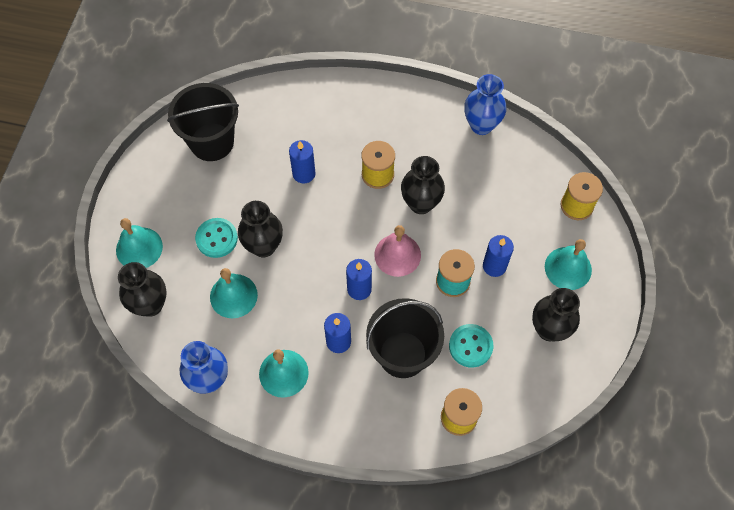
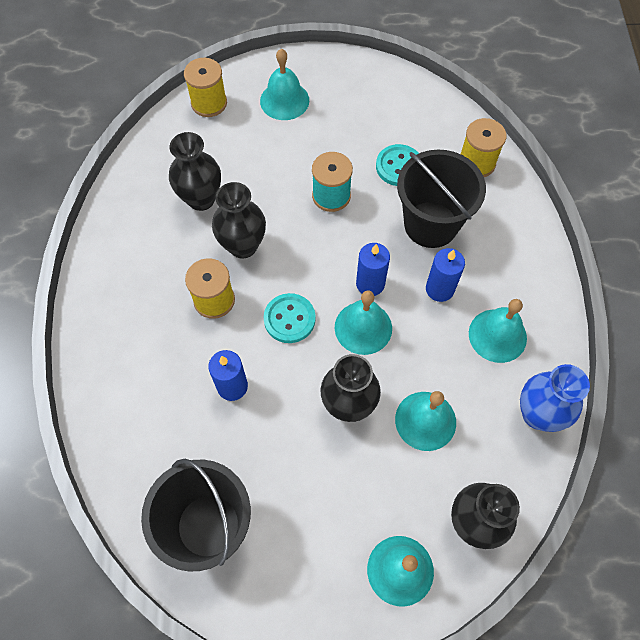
camera: 105 degrees left, 0 degrees up
turquoise button [195,218,238,258] -> turquoise button moved to [263,293,316,343]
pink bell [374,225,421,277] -> none
blue vase [464,74,507,135] -> none
blue candle [483,235,514,277] -> none
black vase [532,288,580,341] -> black vase moved to [169,132,221,211]
none -> turquoise bell [335,291,392,355]

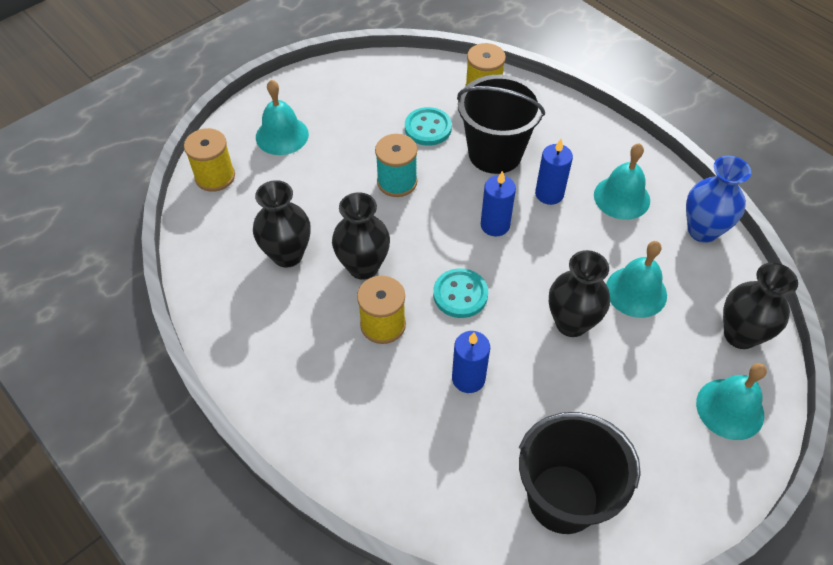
camera: 40 degrees left, 10 degrees down
turquoise bell [335,291,392,355] -> none

